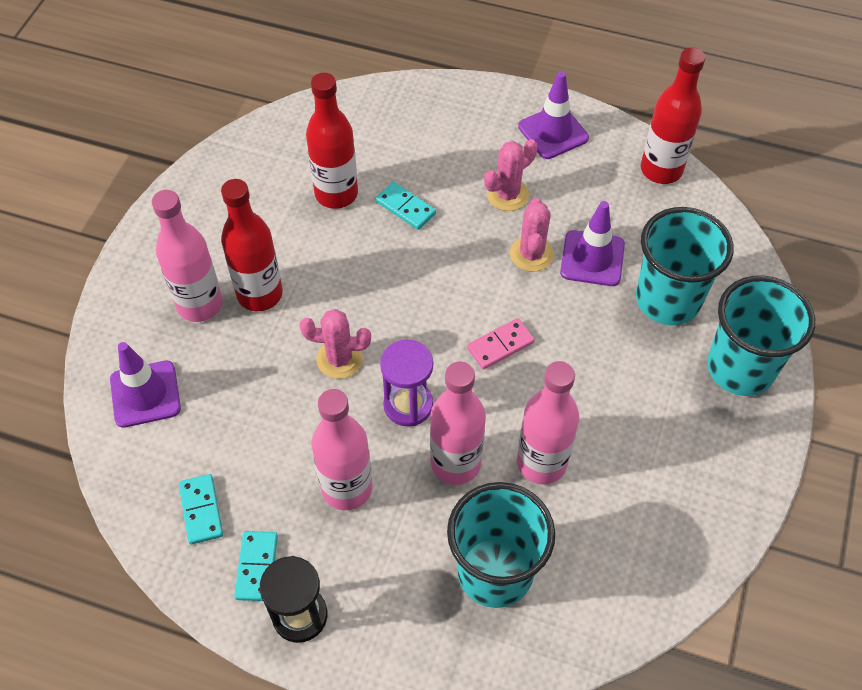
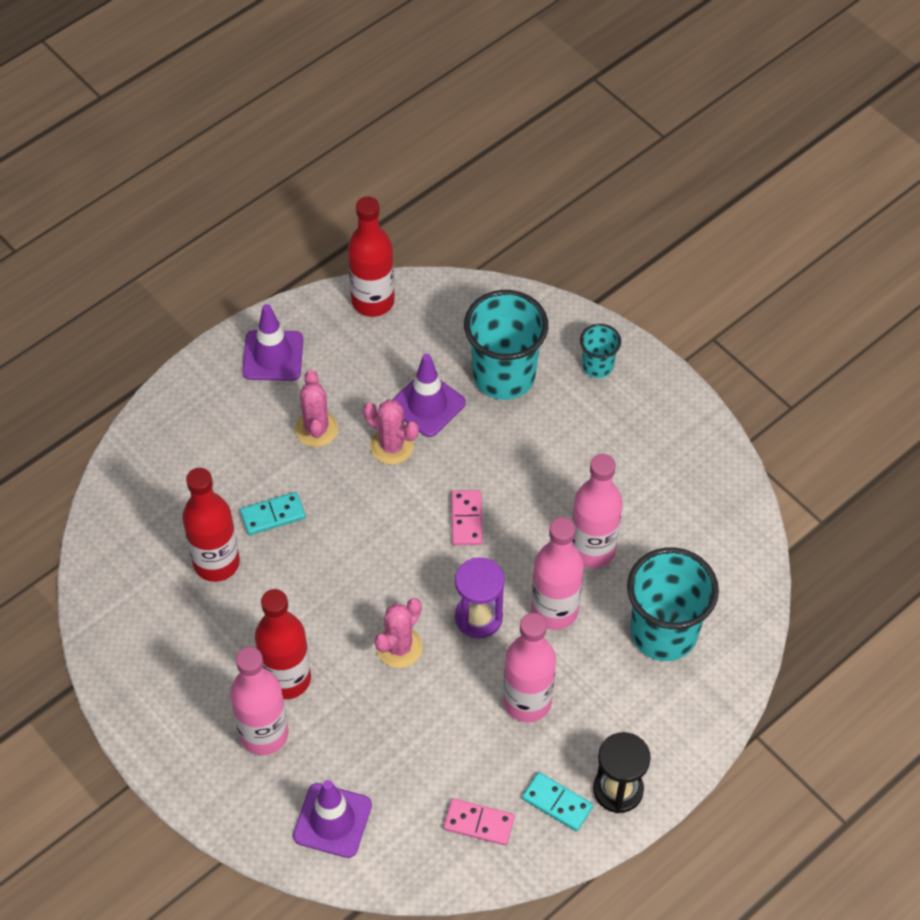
camera: 60 degrees left, 0 degrees up
turquoise domino [179,474,223,545] -> pink domino [444,799,515,846]
turquoise cup [707,275,815,396] -> turquoise cup [580,324,621,378], size x0.50

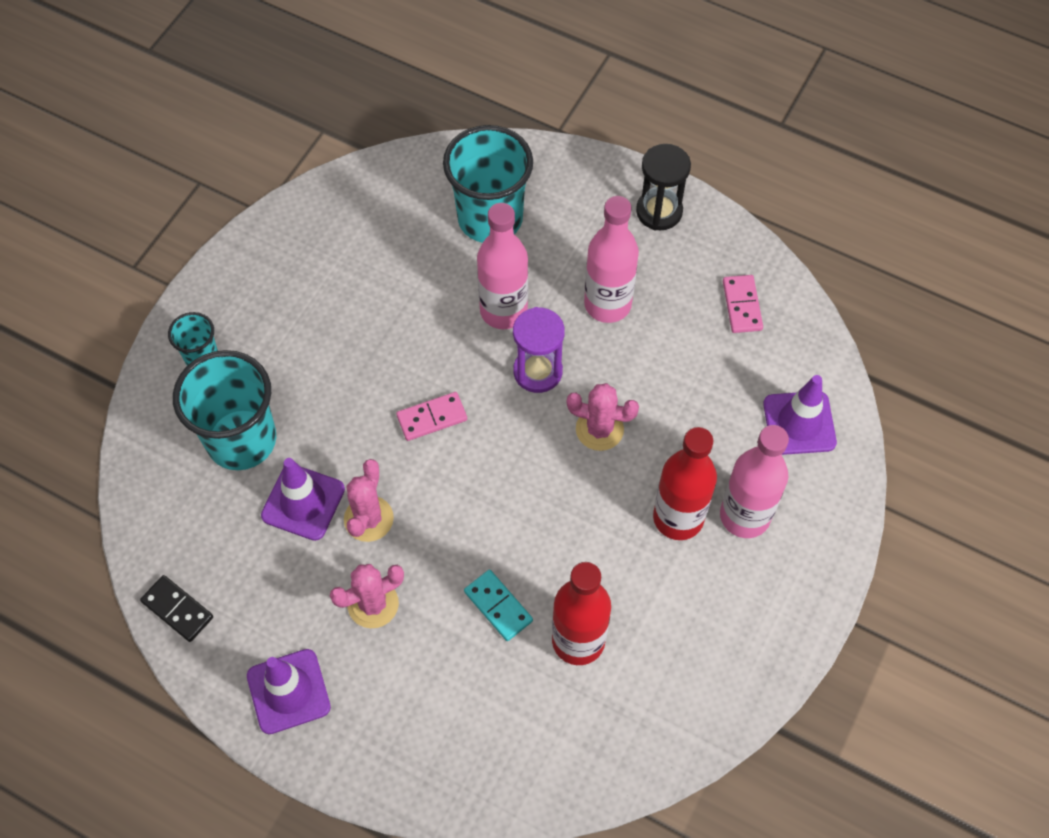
camera: 110 degrees left, 5 degrees up
red bottle [348,196,395,317] -> black domino [140,575,213,642]
turquoise domino [522,772,593,831] -> none
pink bottle [572,454,623,568] -> none

